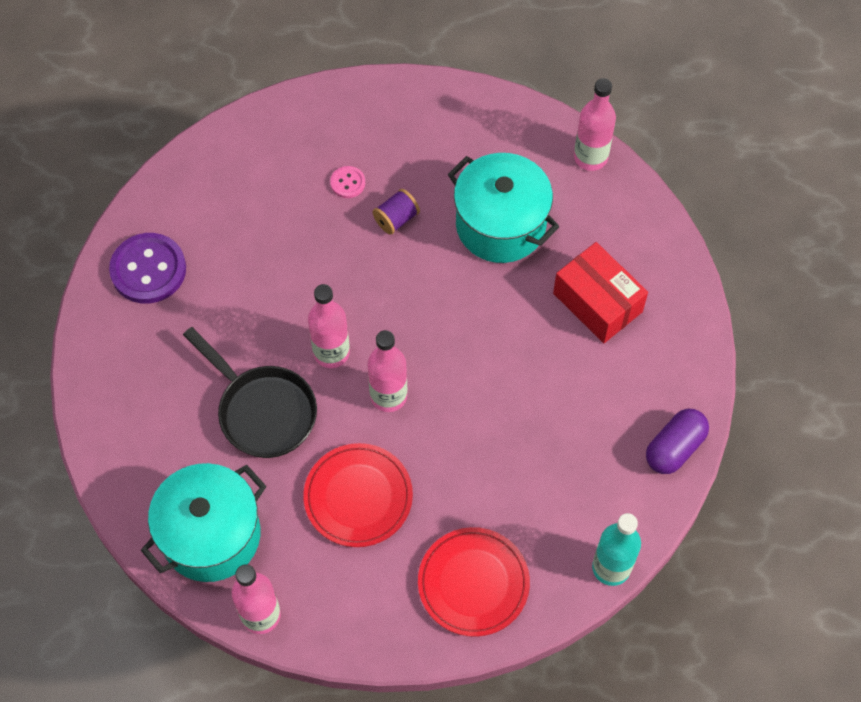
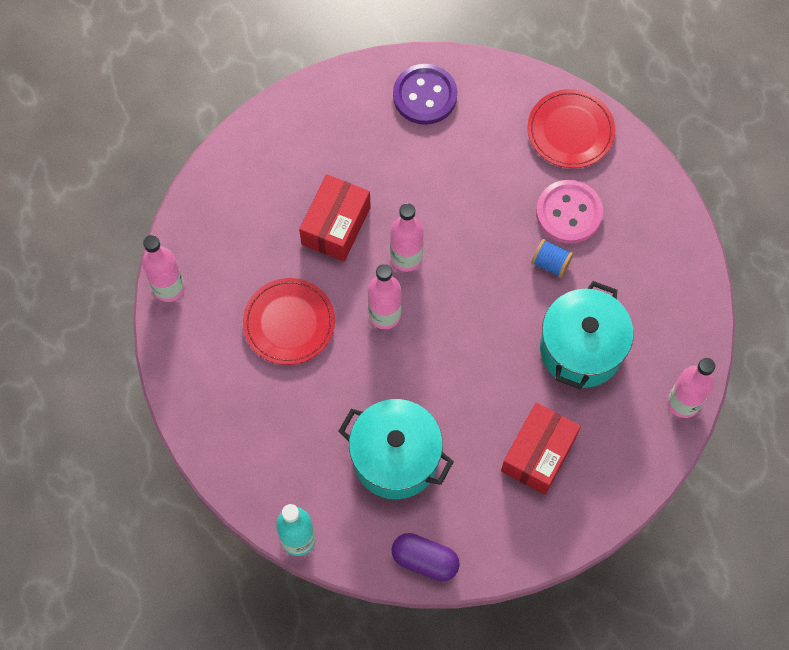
camera: 70 degrees right, 5 degrees up
turquoise pot [141,463,267,582] -> turquoise pot moved to [338,399,454,499]
black pan [183,327,317,458] -> red box [299,174,371,262]
pink button [330,166,365,198] -> pink button [536,180,603,244], size x2.10
purple spool [373,189,420,235] -> blue spool [531,239,573,278]
red plate [418,527,530,637] -> red plate moved to [527,89,615,168]

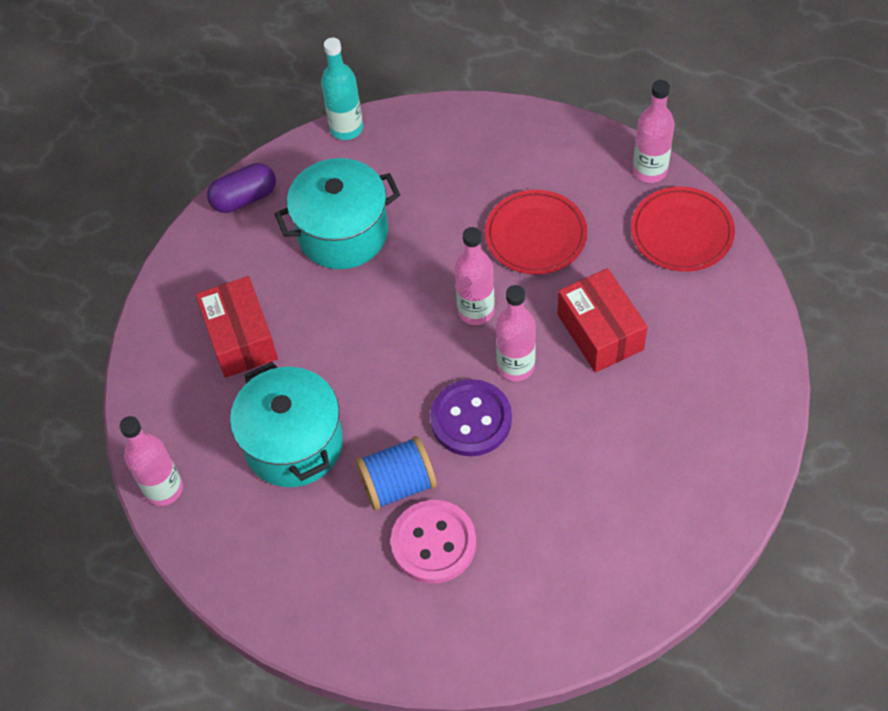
camera: 135 degrees right, 10 degrees down
purple button [393,64,457,125] -> purple button moved to [430,379,512,456]
red plate [527,89,615,168] -> red plate moved to [631,187,735,272]
blue spool [531,239,573,278] -> blue spool [356,436,437,511], size x1.59

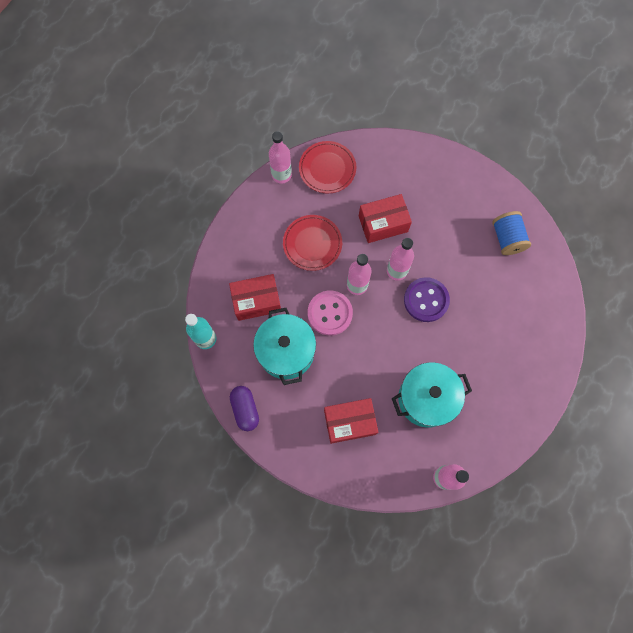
camera: 85 degrees left, 15 degrees up
blue spool [356,436,437,511] -> blue spool moved to [492,211,531,255]
pink button [391,500,476,584] -> pink button moved to [308,291,353,336]
none -> red box [229,274,281,321]

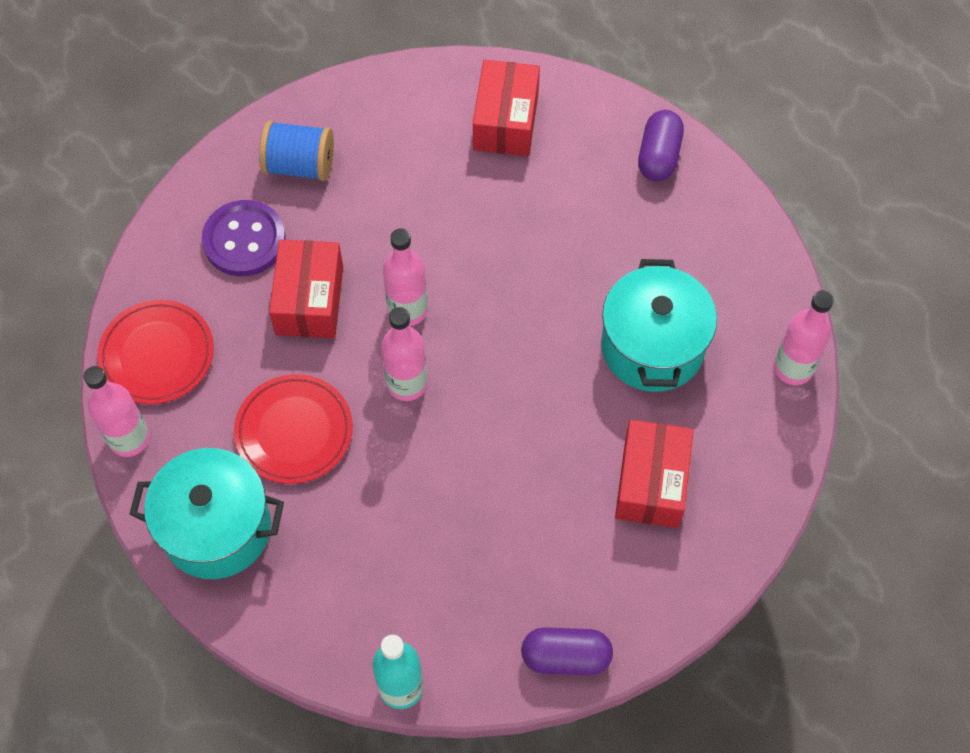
camera: 70 degrees left, 10 degrees down
red box [229,274,281,321] -> red box moved to [473,60,540,156]
turquoise pot [253,308,316,385] -> turquoise pot moved to [129,448,284,579]
pink button [308,291,353,336] -> none
purple button [404,277,450,322] -> purple button moved to [202,200,286,276]
blue spool [492,211,531,255] -> blue spool moved to [259,120,334,181]
none -> purple capsule [638,110,684,181]

